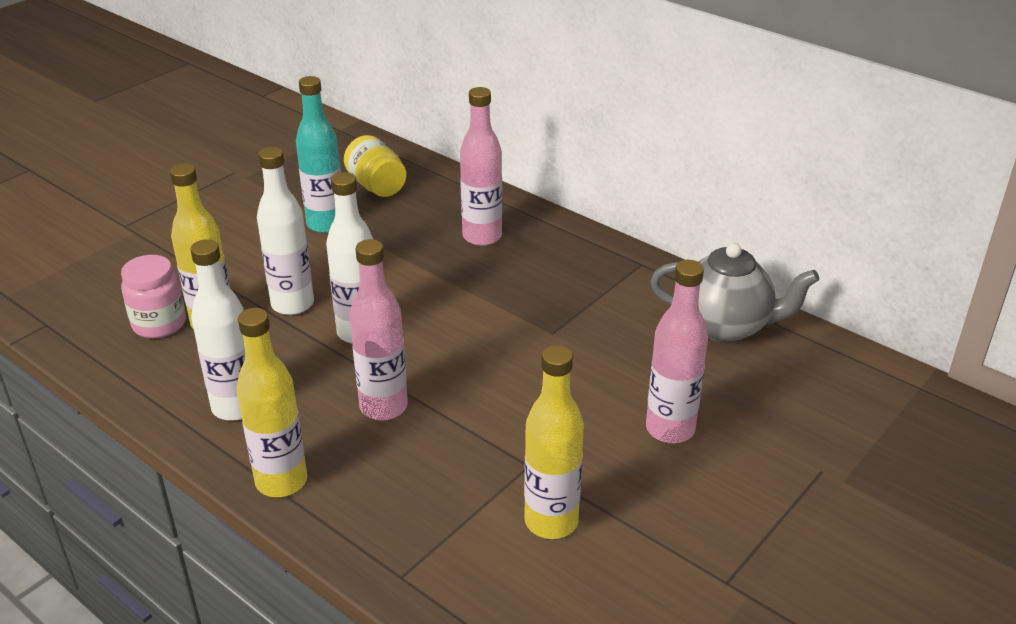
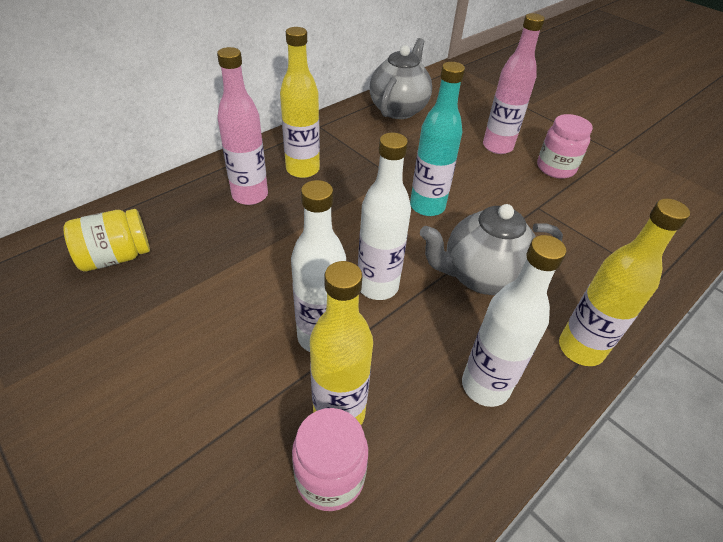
camera: 85 degrees left, 10 degrees up
turquoise bottle [296,76,341,233] -> turquoise bottle moved to [410,62,465,216]
pink bottle [349,239,408,420] -> grey teapot [420,204,563,295]
yellow bottle [524,345,584,539] -> yellow bottle moved to [280,27,320,178]
none -> pink jar [537,114,593,179]

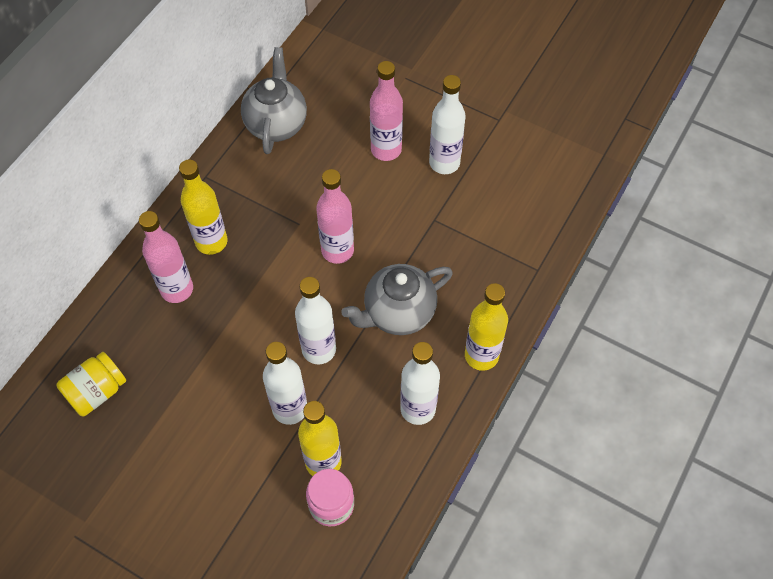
camera: 15 degrees left, 15 degrees up
turquoise bottle [410,62,465,216] -> pink bottle [316,169,354,264]
pink jar [537,114,593,179] -> white bottle [429,75,466,174]

